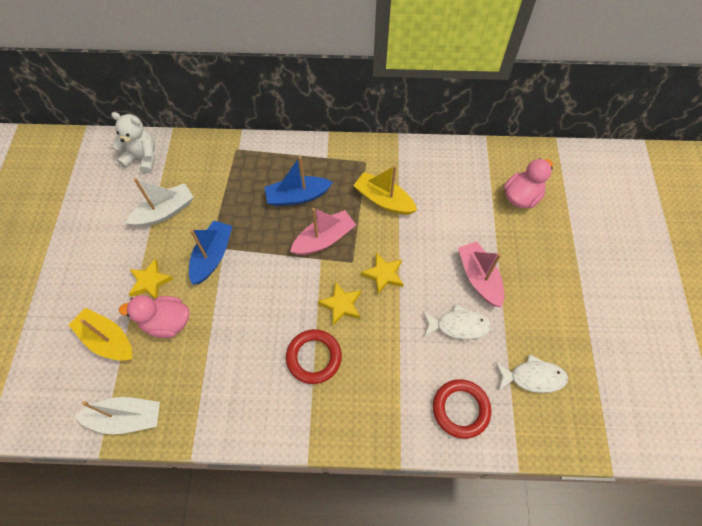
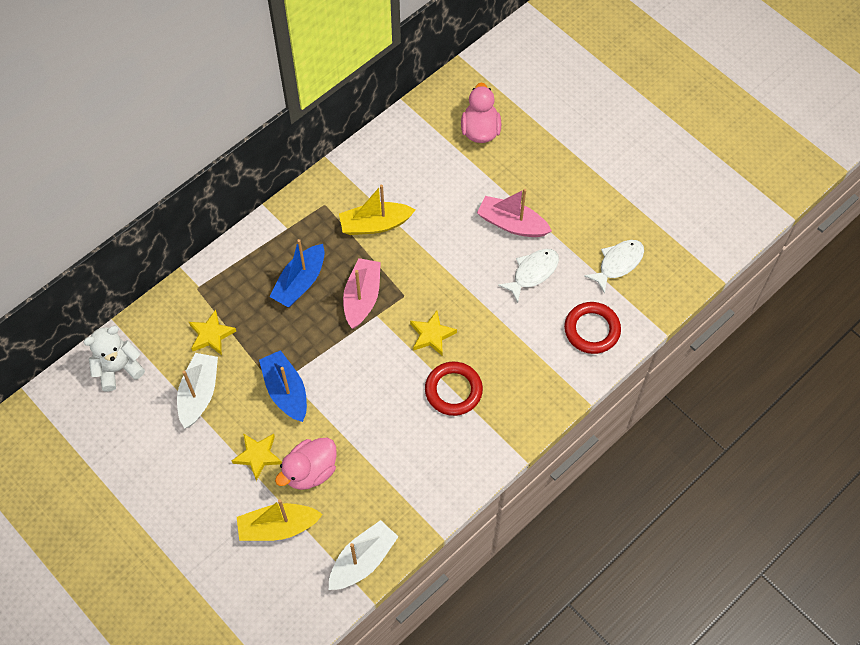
camera: 45 degrees left, 0 degrees up
yellow star [361,253,403,295] -> yellow star moved to [189,310,236,355]

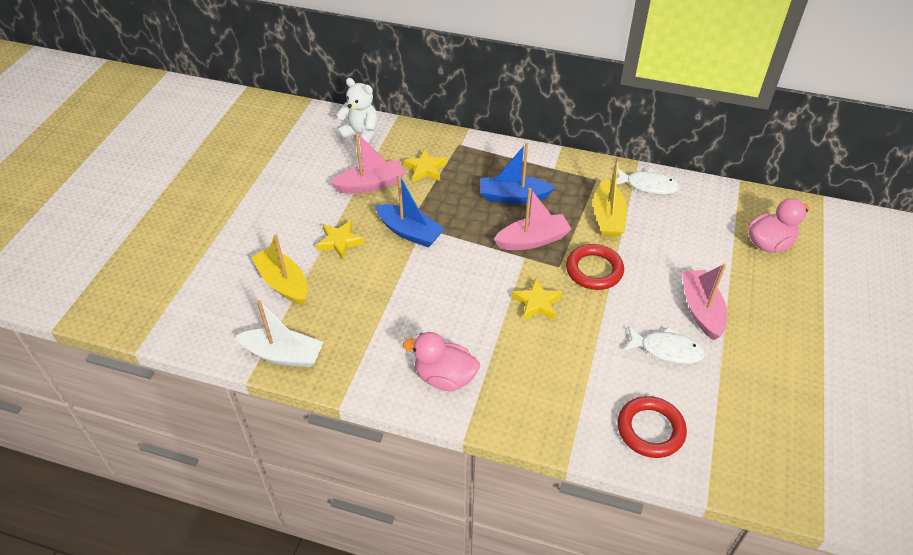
camera: 60 degrees right, 15 degrees down
white boat [177,353,218,429] -> pink boat [331,132,405,194]
blue boat [259,350,307,422] -> blue boat turned 90 degrees clockwise [375,174,445,248]
pink duck [275,438,337,490] -> pink duck moved to [403,332,480,391]
yellow boat [339,185,415,235] -> yellow boat turned 135 degrees counterclockwise [593,157,627,237]
red ring [425,362,483,416] -> red ring moved to [566,244,624,290]
white fish [584,240,644,294] -> white fish moved to [617,168,680,194]

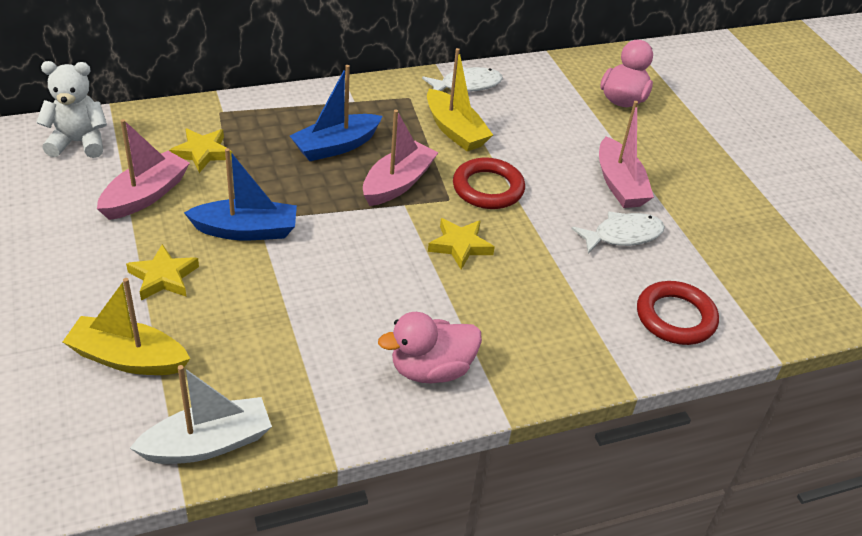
camera: 40 degrees left, 5 degrees down
pink boat [682,264,727,340] -> pink boat turned 150 degrees counterclockwise [599,101,654,208]

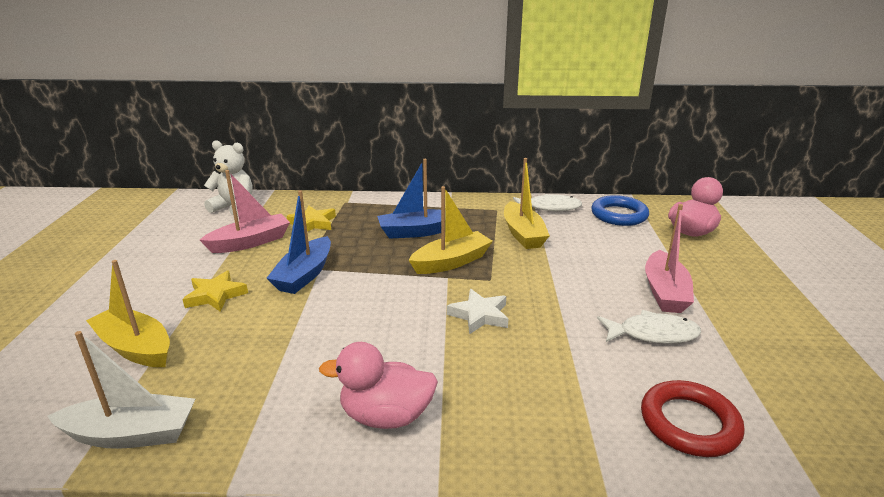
camera: 25 degrees right, 15 degrees down
blue boat [184,148,297,240] -> blue boat turned 90 degrees clockwise [266,190,331,294]
pink boat [363,110,439,206] -> yellow boat [409,186,493,274]
yellow star [428,218,495,270] -> white star [447,289,508,335]
red ring [453,158,525,209] -> none
none -> blue ring [591,195,649,226]

